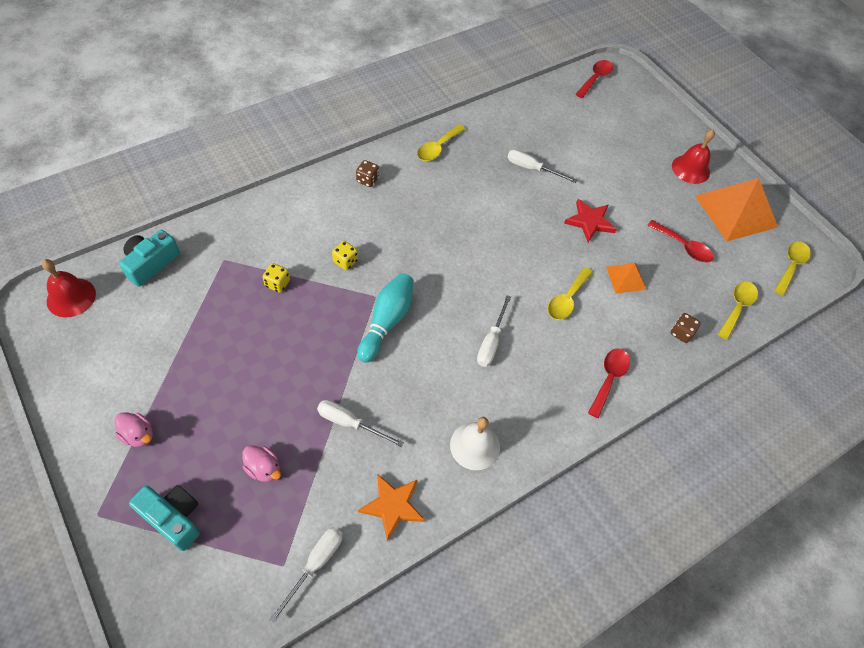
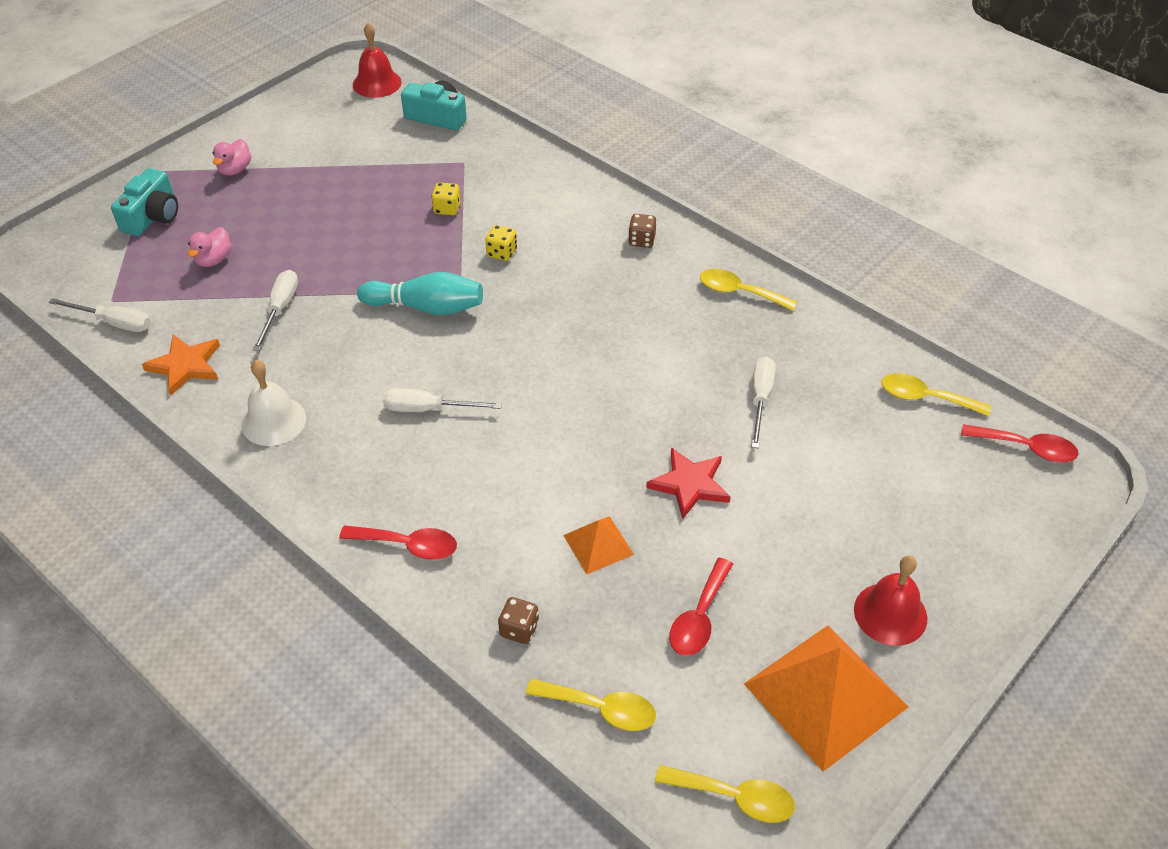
camera: 80 degrees right, 10 degrees down
yellow spoon [548,267,593,320] -> yellow spoon moved to [881,373,991,416]

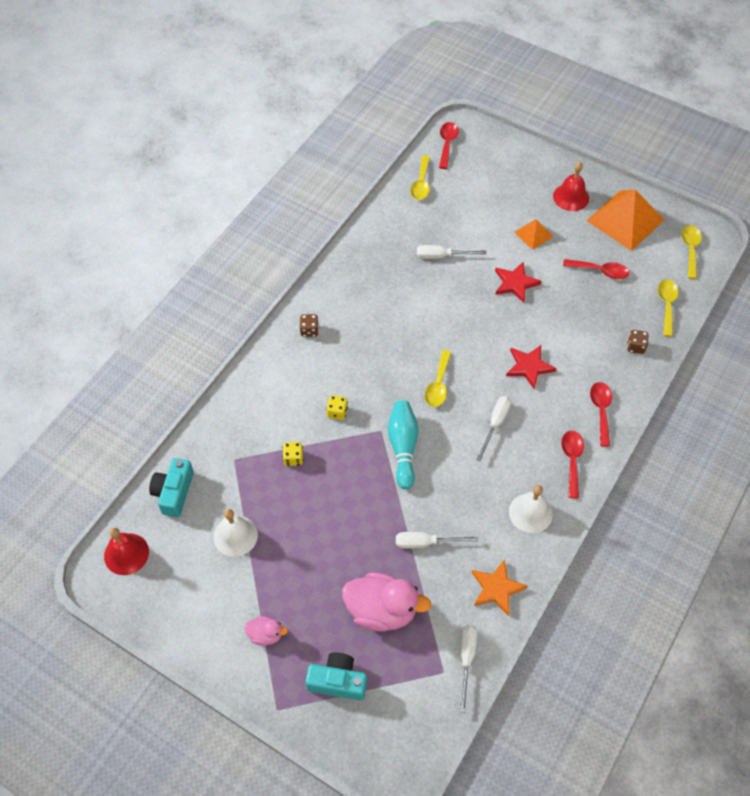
camera: 100 degrees left, 10 degrees up
pink duck [188,227,231,267] -> pink duck [342,572,431,631], size x2.01
white screwdriver [383,388,502,412] -> white screwdriver turned 150 degrees counterclockwise [476,396,511,461]
orange pyramid [563,516,634,574] -> orange pyramid moved to [514,219,553,250]
yellow spoon [700,269,797,311] -> yellow spoon moved to [425,350,451,407]
none -> white bell [214,509,258,557]
none -> red star [506,345,557,389]
none -> red spoon [561,431,584,498]

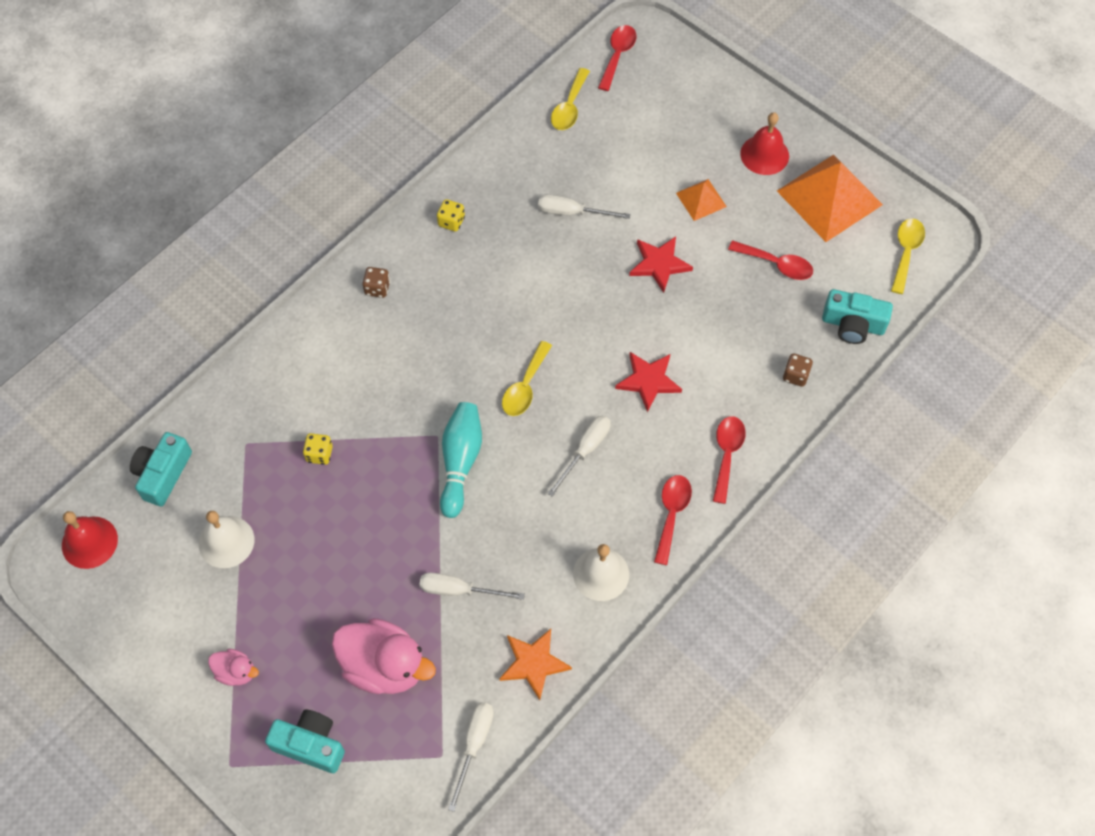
camera: 10 degrees right, 5 degrees up
yellow dice [326,395,348,420] -> yellow dice moved to [437,199,465,231]
yellow spoon [658,280,679,337] -> turquoise camera [822,289,893,344]

